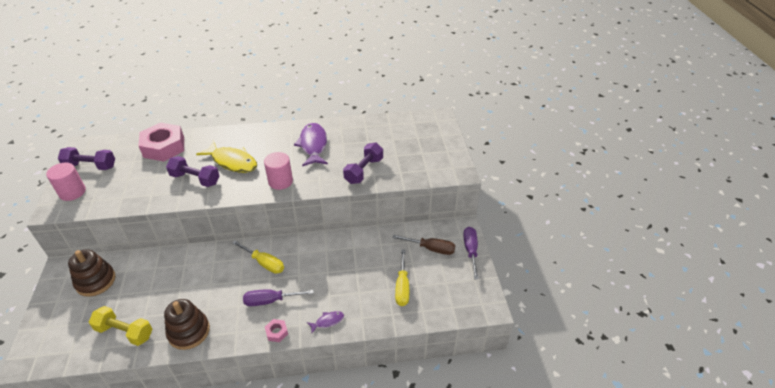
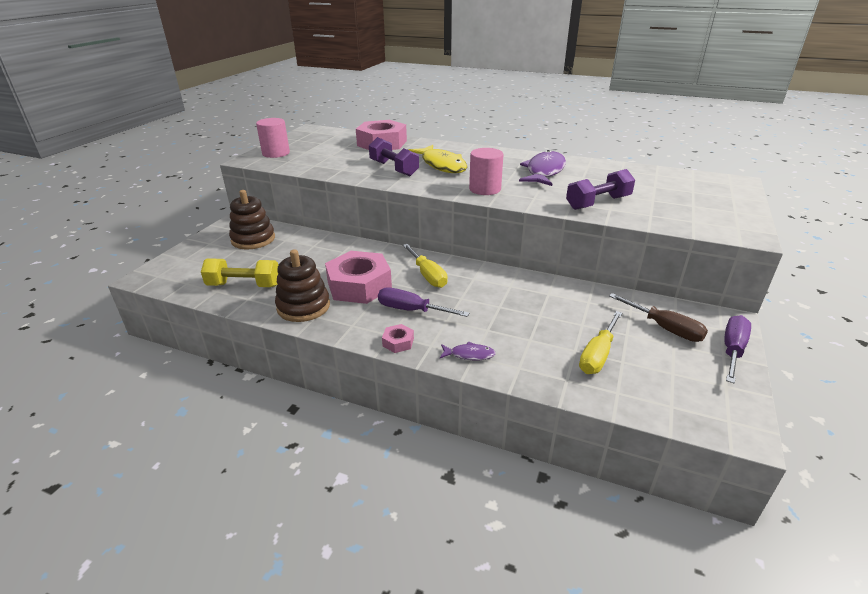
camera: 30 degrees right, 10 degrees down
purple dumbbell [58,147,115,170] -> none
yellow dumbbell [89,306,152,346] -> yellow dumbbell turned 45 degrees counterclockwise [201,259,278,287]
none -> pink nut [325,251,392,304]

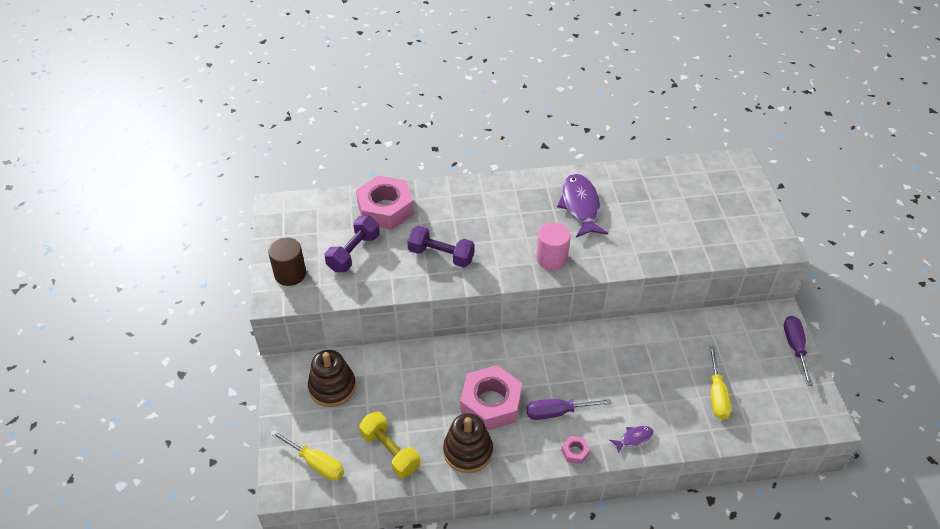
camera: 30 degrees left, 15 degrees up
yellow dumbbell [201,259,278,287] -> yellow dumbbell turned 75 degrees clockwise [359,412,420,478]
pink cylinder [256,118,290,158] -> brown cylinder [268,238,306,286]
yellow screwdriver [403,244,448,288] -> yellow screwdriver moved to [270,430,344,481]
yellow fish [409,145,467,173] -> none
purple dumbbell [566,169,635,210] -> purple dumbbell moved to [325,216,380,272]
brown screwdriver [609,293,708,342] -> none

